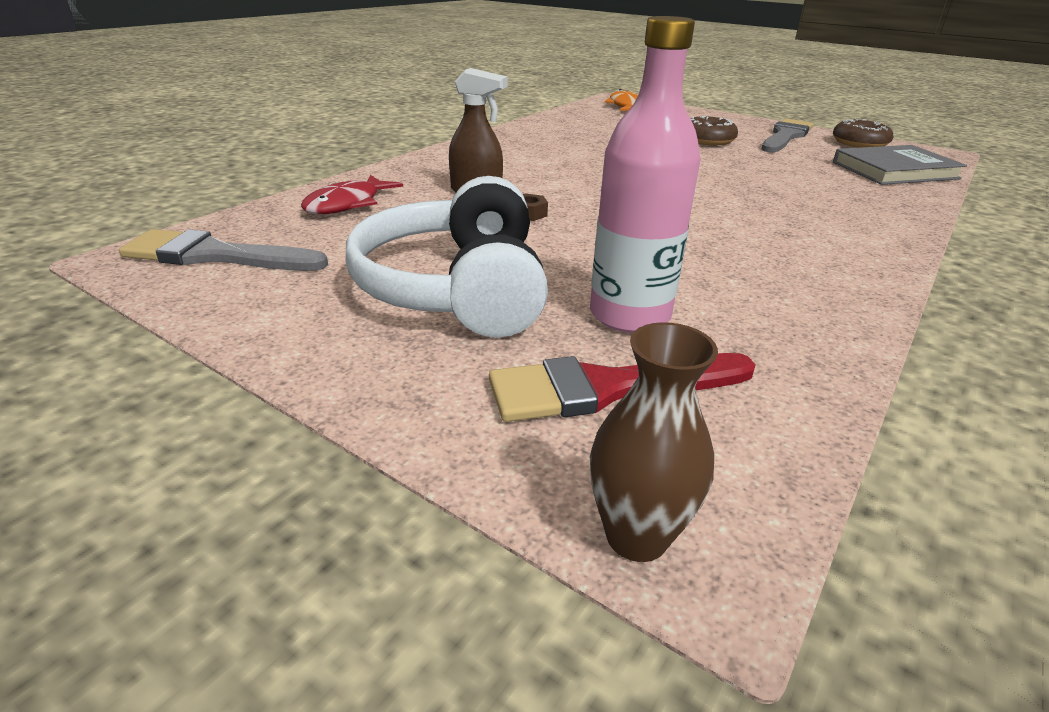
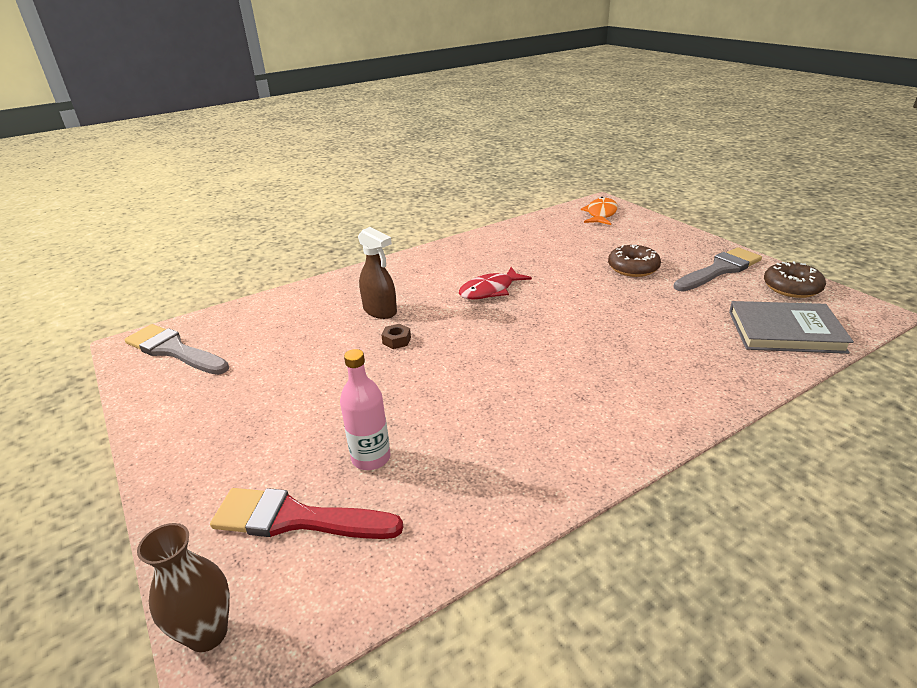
camera: 25 degrees right, 0 degrees up
red fish [301,175,403,214] -> red fish moved to [459,267,532,299]
white headphones [346,176,548,338] -> none
pink bottle [590,16,700,333] -> pink bottle [340,349,391,470], size x0.65

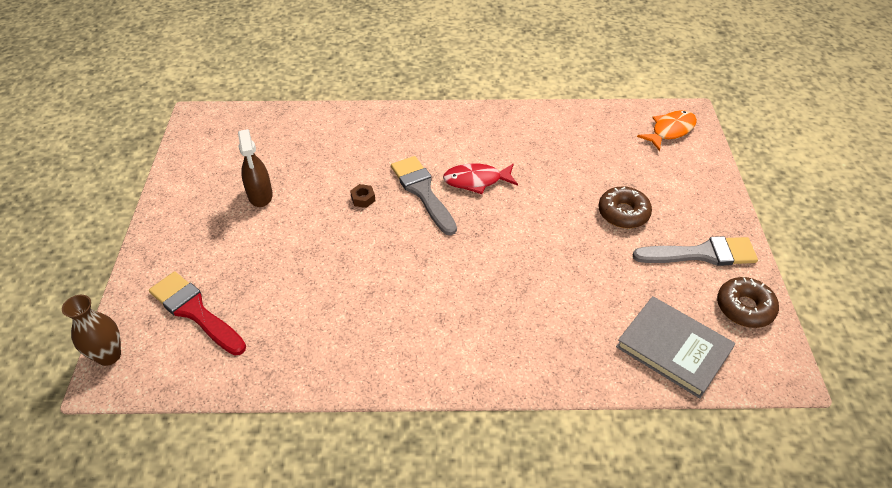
camera: 30 degrees right, 15 degrees up
grey brush [125,324,229,375] -> grey brush moved to [391,156,457,236]
pink bottle [340,349,391,470] -> none
brown spray bottle [358,227,397,319] -> brown spray bottle moved to [238,129,273,207]

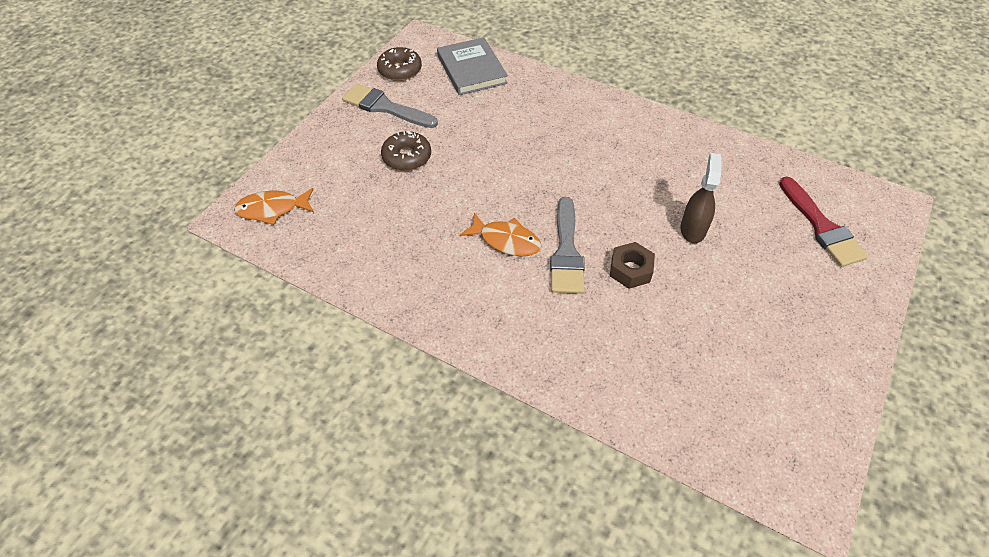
camera: 150 degrees left, 5 degrees up
brown vase [62,295,121,366] -> none
brown spray bottle [238,129,273,207] -> brown spray bottle moved to [681,153,722,243]
brown nut [350,184,375,208] -> brown nut [610,242,655,289], size x1.65
red fish [443,163,518,194] -> orange fish [460,212,541,256]

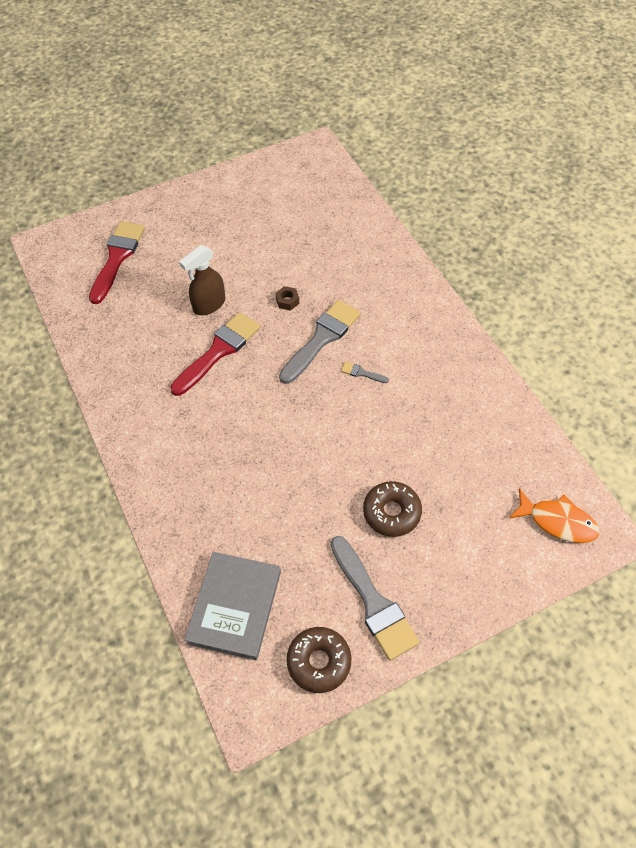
camera: 145 degrees left, 5 degrees up
orange fish [460,212,541,256] -> grey brush [341,362,389,383]
brown nut [610,242,655,289] -> brown nut [276,286,299,311], size x0.61
none -> red brush [170,312,260,396]

